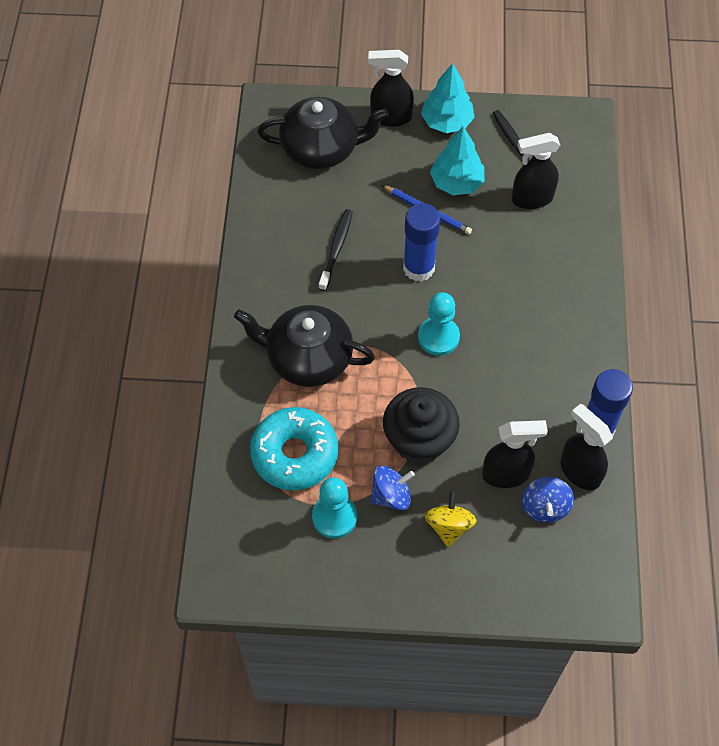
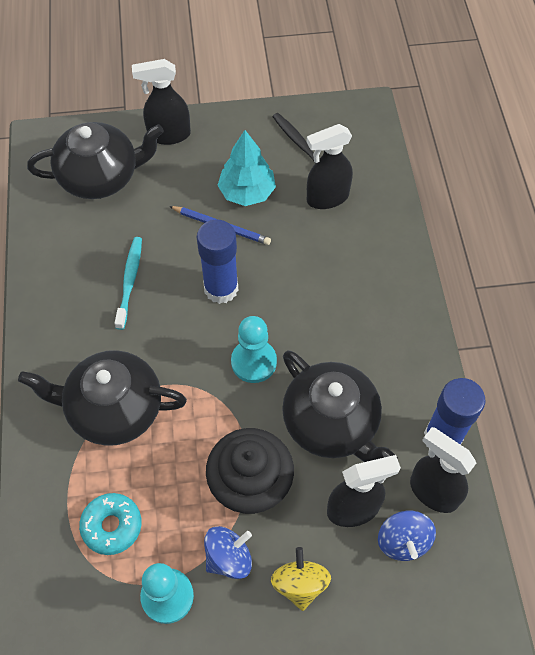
camera: 10 degrees left, 0 degrees up
turquoise donut [250,407,338,490] -> turquoise donut [79,493,142,555], size x0.61
black toothbrush [318,209,353,291] -> turquoise toothbrush [115,237,142,330]
turquoise tree [421,63,475,133] -> none
none -> black teapot [282,350,398,462]

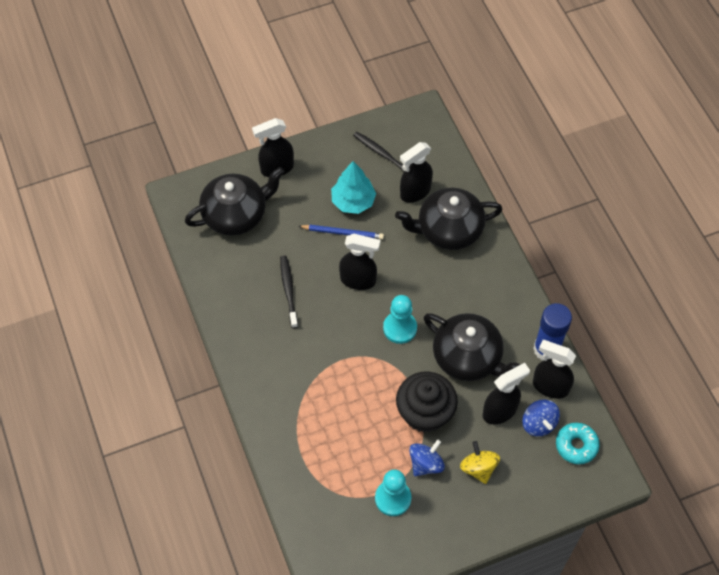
camera: 15 degrees left, 0 degrees up
black teapot [18,350,187,446] -> black teapot moved to [395,188,503,250]
turquoise donut [79,493,142,555] -> turquoise donut moved to [556,423,600,464]
turquoise toothbrush [115,237,142,330] -> black toothbrush [280,256,298,328]
blue glue stick [197,220,238,304] -> black spray bottle [339,234,381,290]

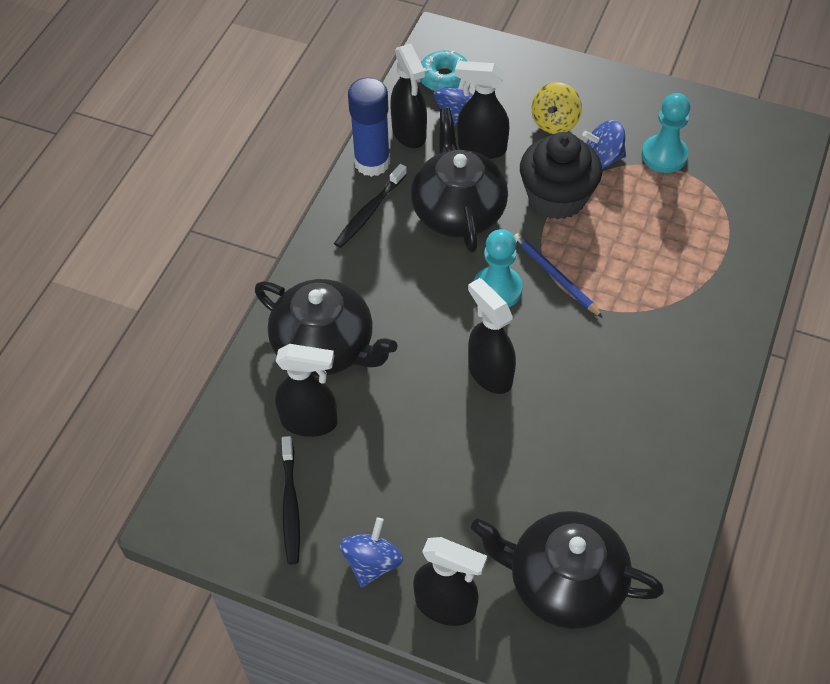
camera: 135 degrees left, 5 degrees down
black toothbrush [280,256,298,328] -> black toothbrush moved to [334,164,407,248]
blue pencil [299,225,384,239] -> blue pencil moved to [514,233,603,318]
turquoise tree [331,161,376,214] -> none
none -> blue spinning top [340,518,403,587]

